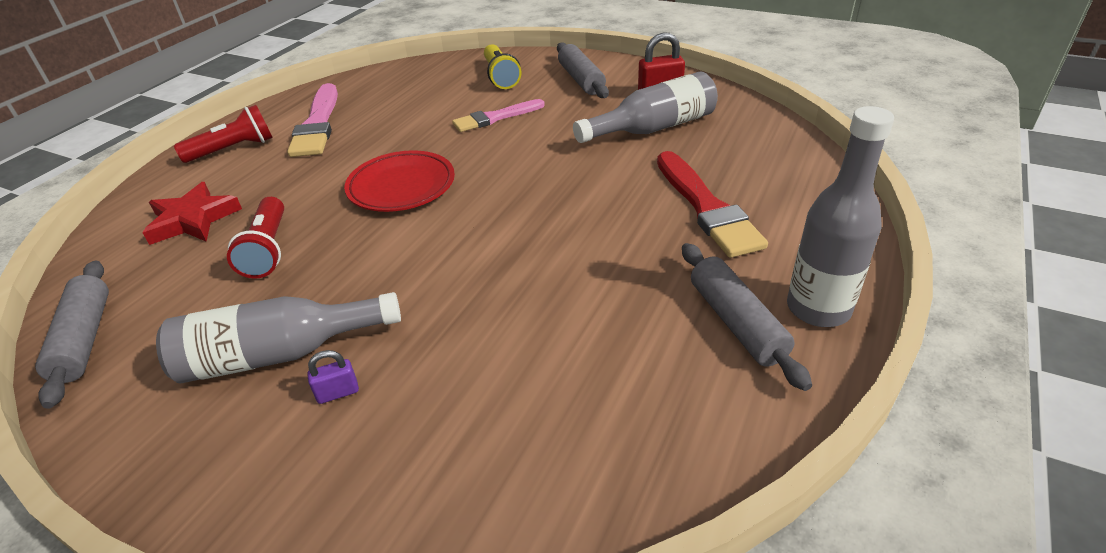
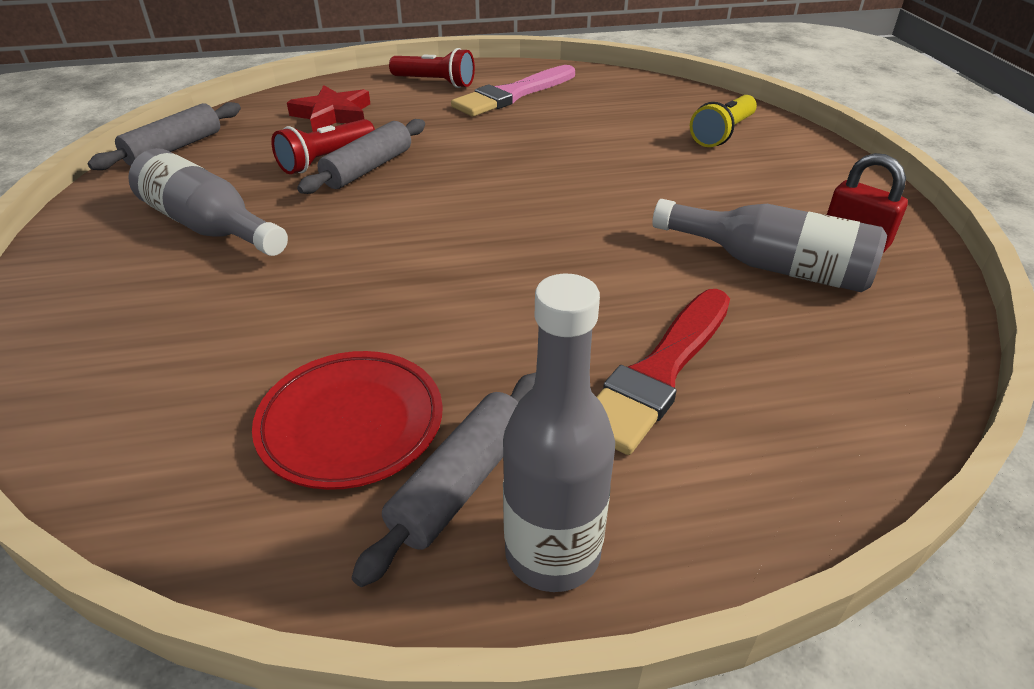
camera: 50 degrees right, 0 degrees up
purple padlock [307,350,359,404] -> none
red plate [344,150,455,212] -> red plate moved to [252,351,443,490]
pink brush [452,99,545,132] -> none
grey rolling pin [557,42,609,98] -> grey rolling pin moved to [297,119,425,194]

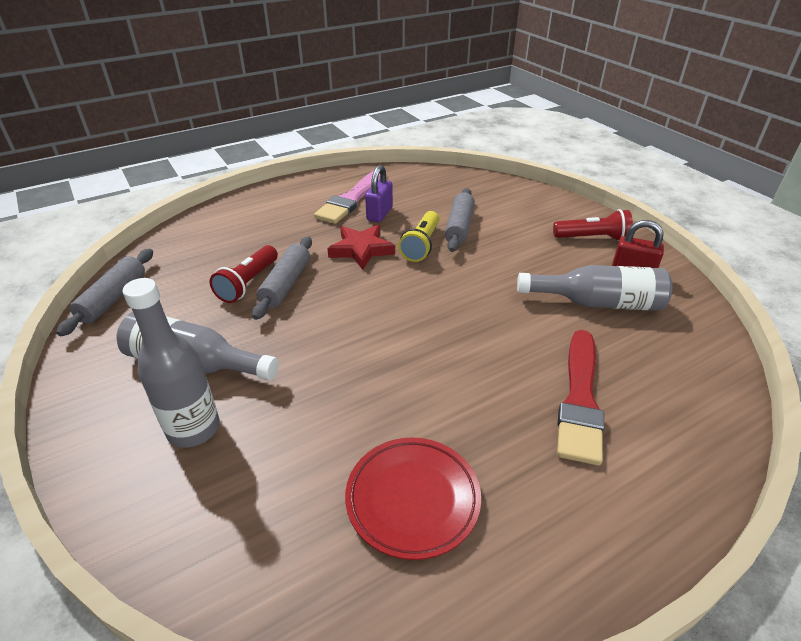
camera: 20 degrees left, 0 degrees up
red star [287,85,370,132] -> red star moved to [327,225,395,270]
grey rolling pin [351,372,536,587] -> grey rolling pin moved to [445,188,475,252]
red flashlight [389,48,475,88] -> red flashlight moved to [553,209,633,241]
grey bottle [503,274,615,592] -> grey bottle moved to [123,278,220,448]
yellow flashlight [690,95,757,147] -> yellow flashlight moved to [398,211,440,262]
none -> purple padlock [365,165,393,222]

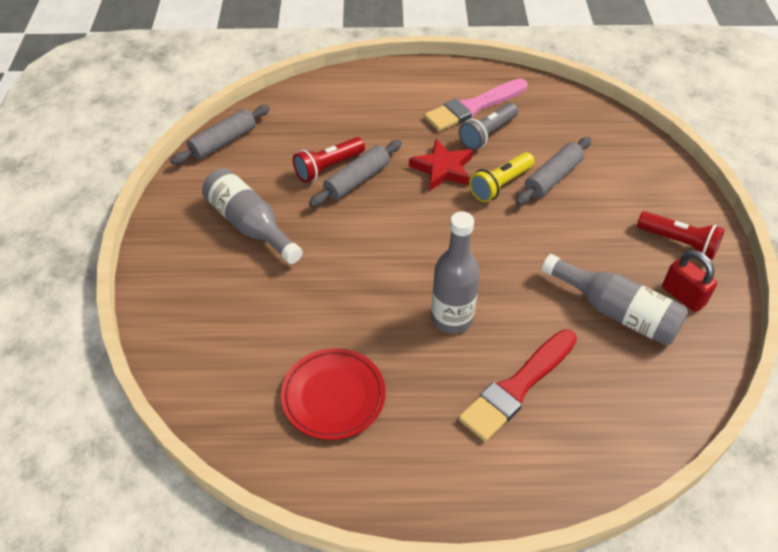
camera: 30 degrees right, 10 degrees up
grey bottle [123,278,220,448] -> grey bottle moved to [431,211,480,334]
purple padlock [365,165,393,222] -> grey flashlight [459,103,518,150]

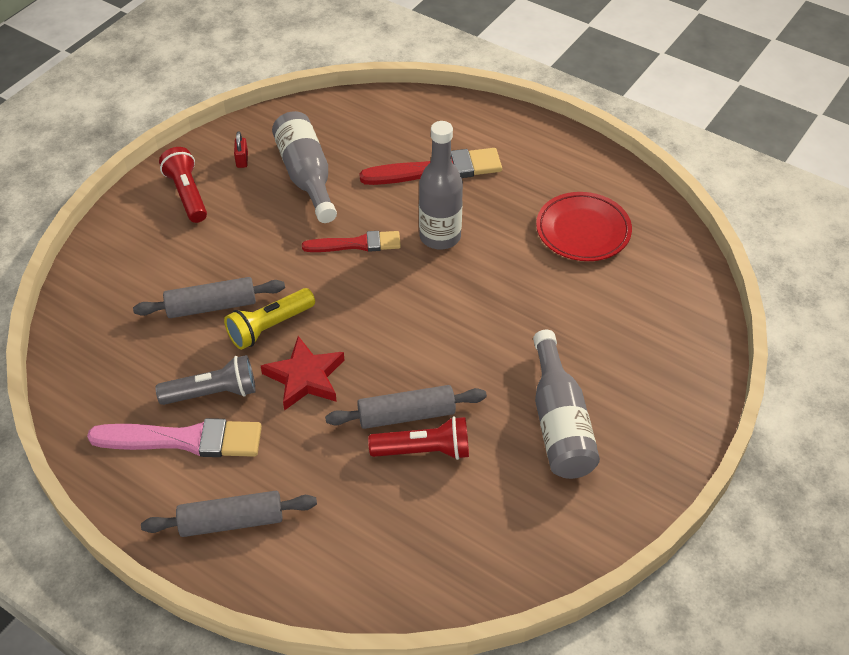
camera: 145 degrees left, 0 degrees up
grey rolling pin [170,105,270,165] -> grey rolling pin moved to [141,491,317,537]
yellow flashlight [469,152,535,202] -> yellow flashlight turned 150 degrees clockwise [224,288,315,350]
red padlock [662,250,717,312] -> red padlock [234,131,248,168], size x0.57
none -> red brush [302,231,401,252]

